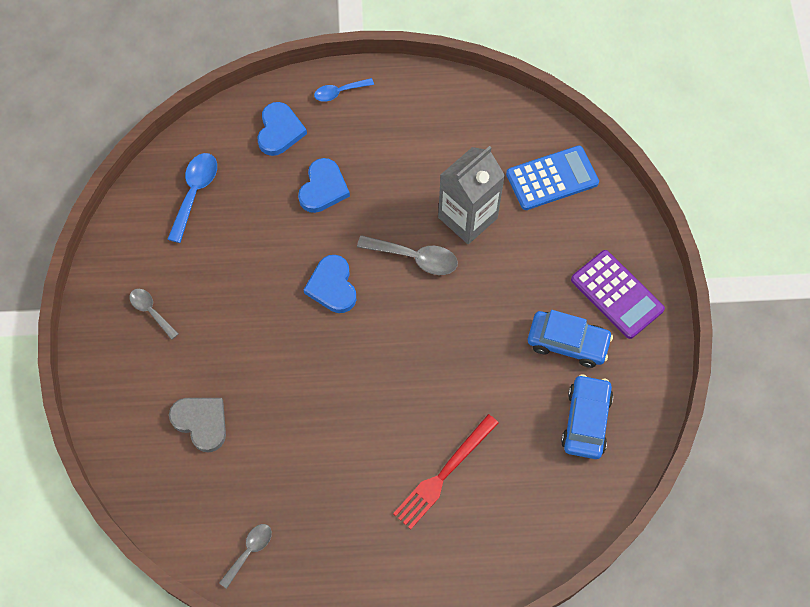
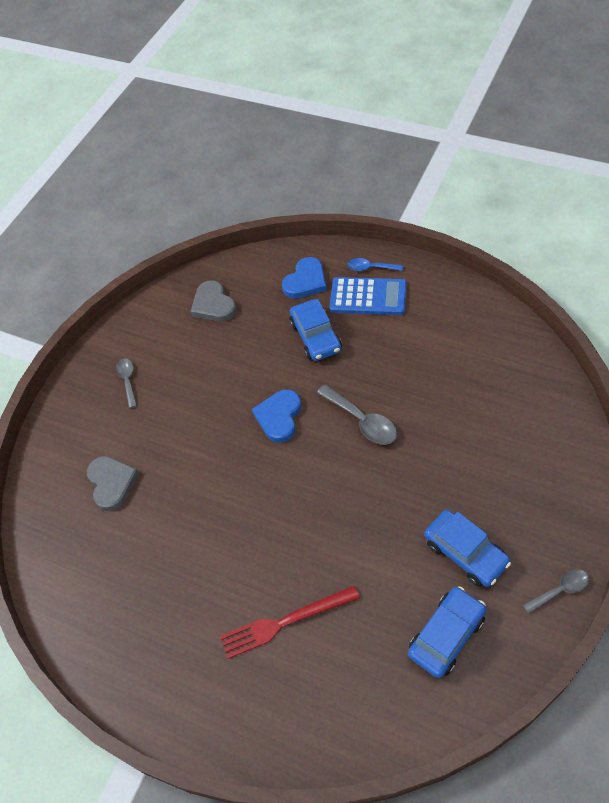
camera: 35 degrees right, 10 degrees down
blue spoon [168,153,217,243] -> grey heart [190,280,236,322]
grey spoon [219,524,272,589] -> grey spoon moved to [523,569,589,614]
blue heart [298,158,350,213] -> blue car [290,299,342,361]
grey carton [438,146,505,244] -> none
blue calculator [506,145,599,210] -> blue calculator moved to [329,277,407,315]
purple calculator [571,250,665,339] -> none

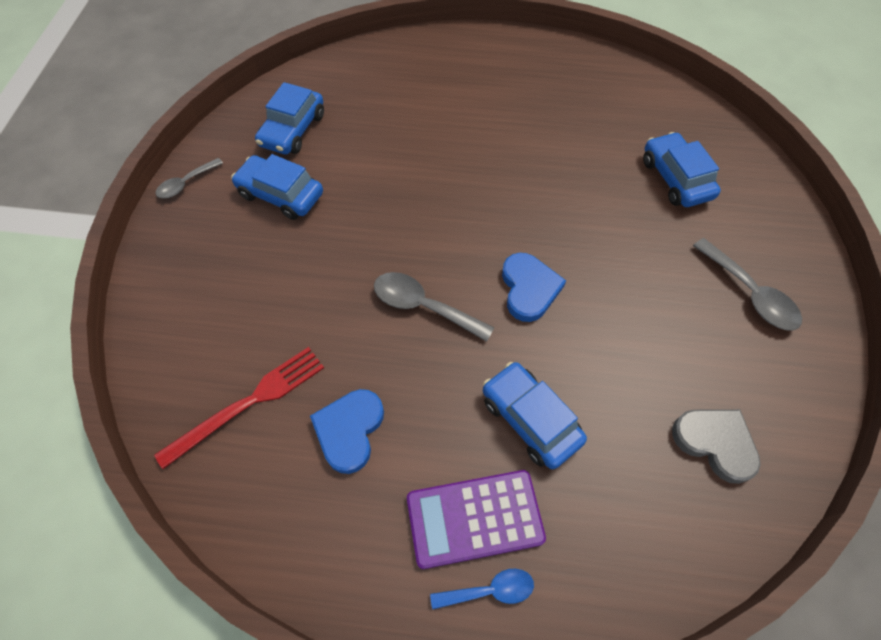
camera: 155 degrees right, 5 degrees up
grey heart [87,456,139,511] -> blue car [643,132,721,207]
grey spoon [116,358,137,408] -> grey spoon [693,238,802,331], size x1.57
red fork [220,585,360,659] -> red fork moved to [154,347,324,469]
blue heart [282,257,327,299] -> blue heart moved to [310,389,384,474]
blue calculator [329,277,407,315] -> purple calculator [407,470,546,569]

